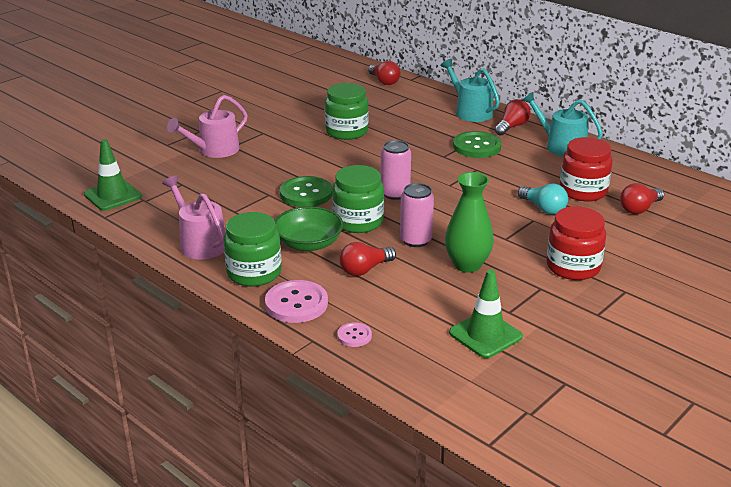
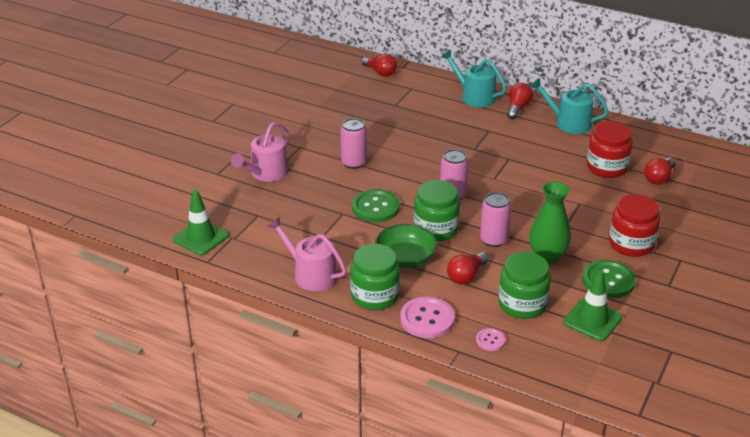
camera: 15 degrees left, 5 degrees up
green jar [325,83,369,140] -> green jar moved to [498,252,551,319]
green button [453,131,502,158] -> green button moved to [582,260,636,298]
turquoise light bulb [518,184,568,214] -> none
none -> pink can [340,118,367,169]

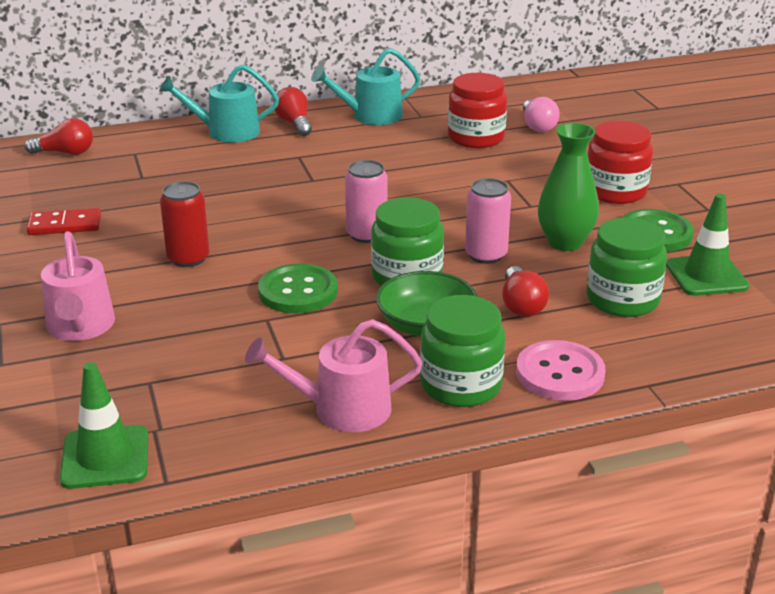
camera: 45 degrees left, 5 degrees down
pink can [340,118,367,169] -> red can [160,181,210,267]
pink button [476,328,506,351] -> none
red light bulb [644,157,676,185] -> pink light bulb [523,97,560,132]
none -> red domino [27,208,101,235]

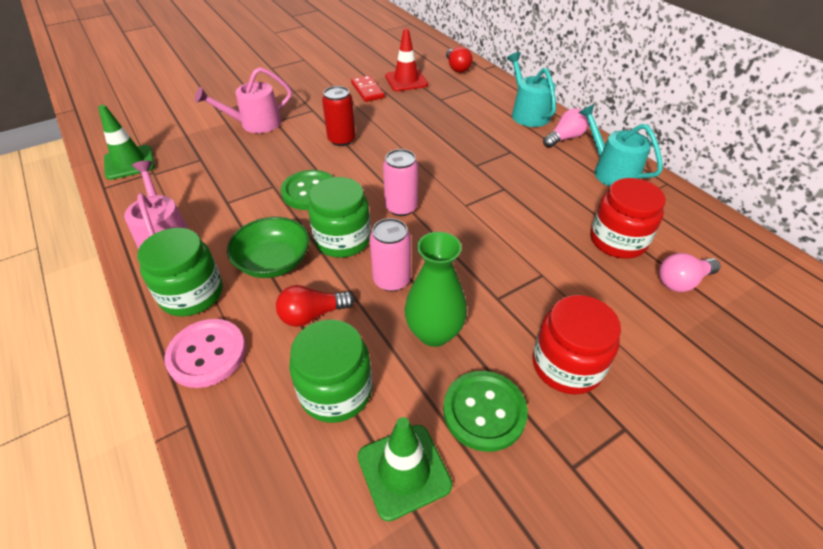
camera: 75 degrees right, 15 degrees up
red light bulb [275,87,312,136] -> pink light bulb [543,108,589,148]
none -> red traffic cone [385,28,428,91]

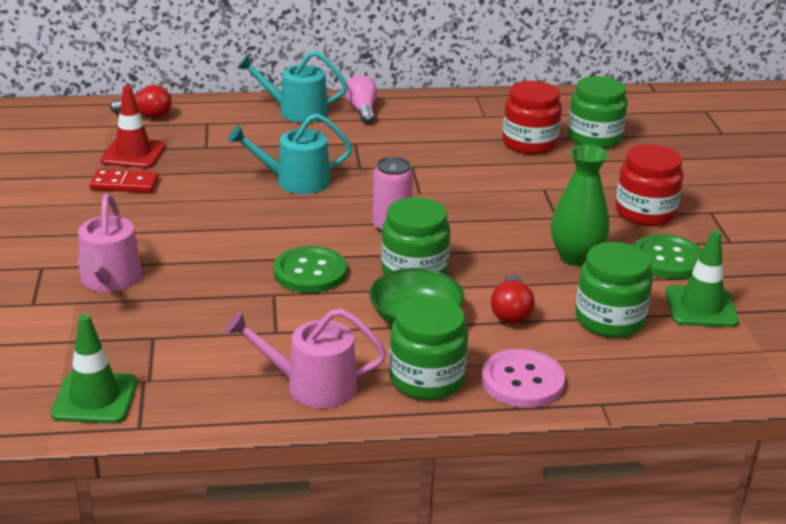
camera: 65 degrees left, 15 degrees down
red can [322,86,356,146] -> none
pink can [370,218,411,292] -> none
turquoise watering can [578,104,663,186] -> turquoise watering can moved to [228,113,352,194]
pink light bulb [659,253,720,292] -> green jar [568,76,628,149]

